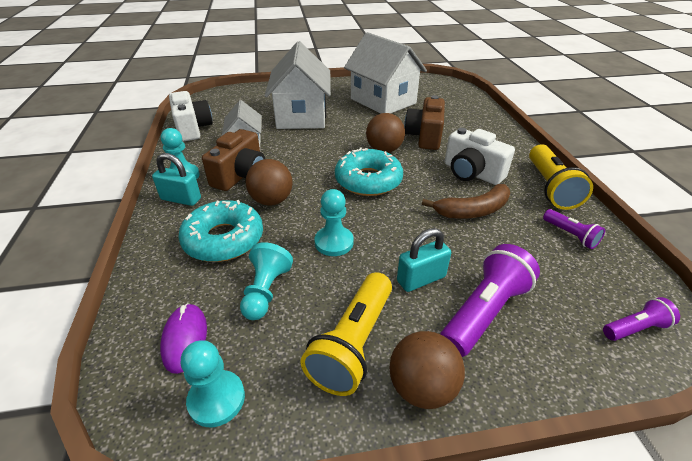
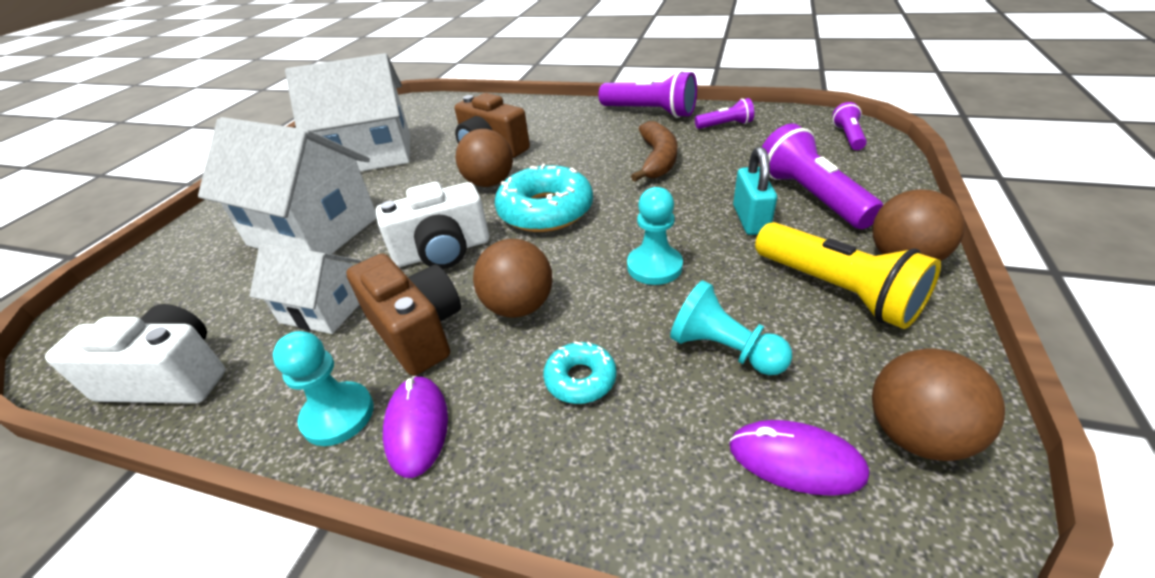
camera: 60 degrees left, 0 degrees up
turquoise padlock [152,153,201,206] -> purple mouse [383,376,448,478]
turquoise donut [178,200,263,262] -> turquoise donut [543,341,617,404], size x0.51
turquoise pawn [181,340,245,427] -> brown ball [872,349,1005,461]
white camera [445,128,515,185] -> white camera moved to [376,182,489,269]
yellow flashlight [529,144,593,210] -> purple flashlight [598,70,697,118]

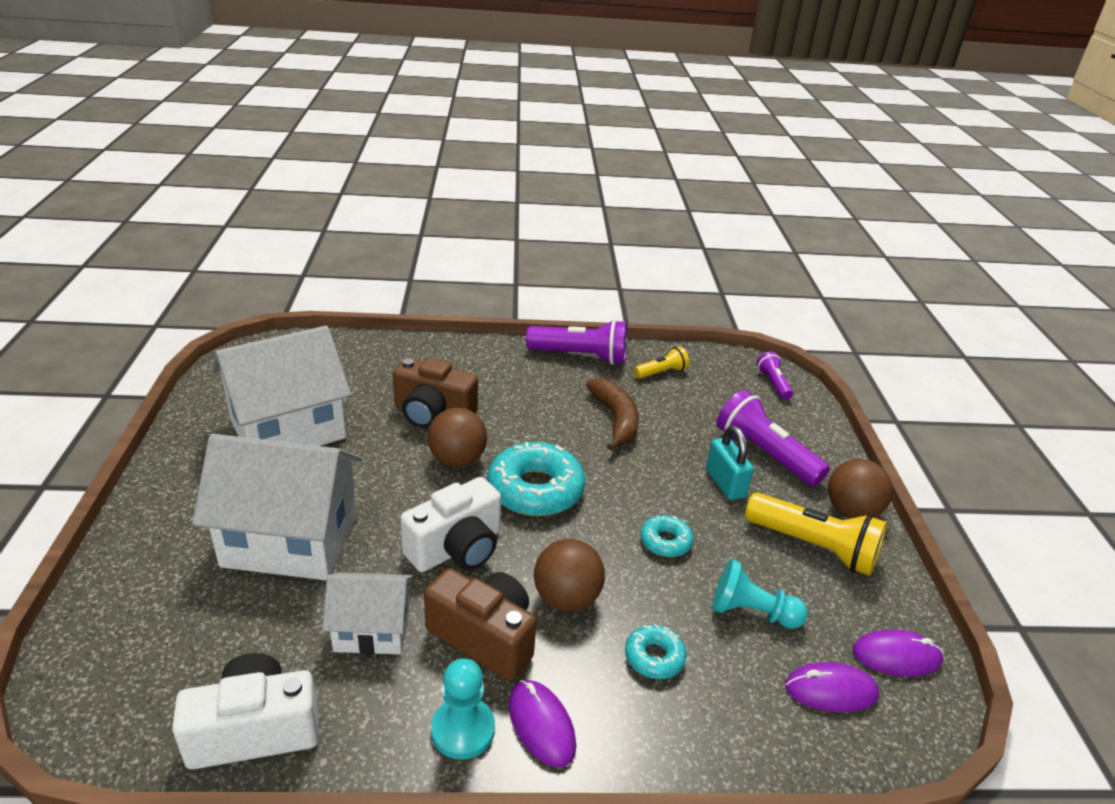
camera: 25 degrees left, 5 degrees down
turquoise pawn [627,187,683,285] -> turquoise donut [641,515,693,557]
purple flashlight [695,98,754,129] -> yellow flashlight [634,347,689,379]
brown ball [872,349,1005,461] -> purple mouse [853,629,943,676]

